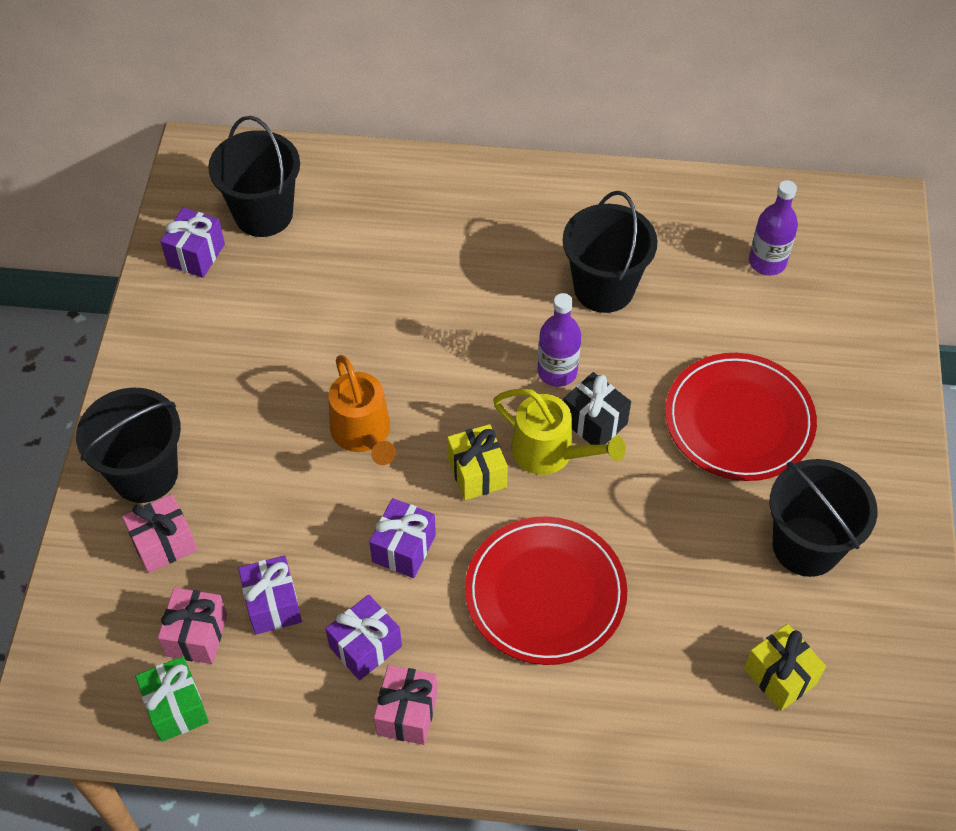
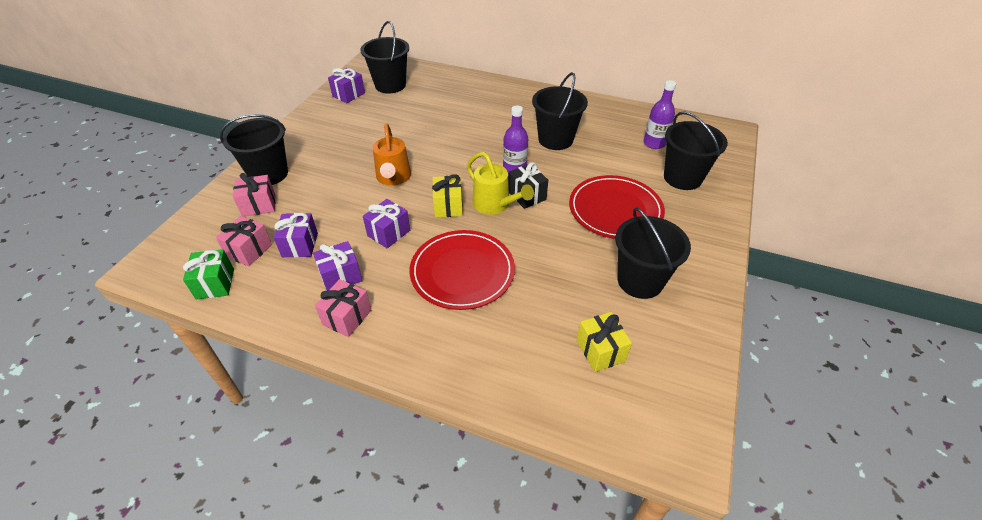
camera: 15 degrees right, 10 degrees down
none -> black bucket [664,111,728,190]

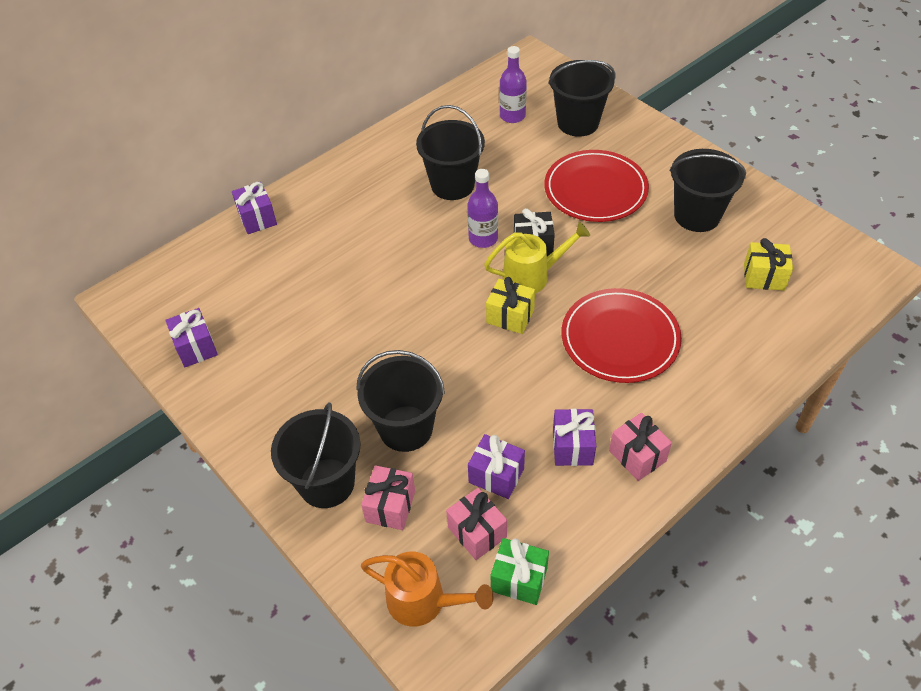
camera: 60 degrees left, 5 degrees up
black bucket [360,21,409,94] -> black bucket moved to [356,350,445,452]
purple gift [363,199,410,249] -> purple gift moved to [232,182,277,234]
orange watering can [373,124,411,186] -> orange watering can moved to [361,552,494,627]

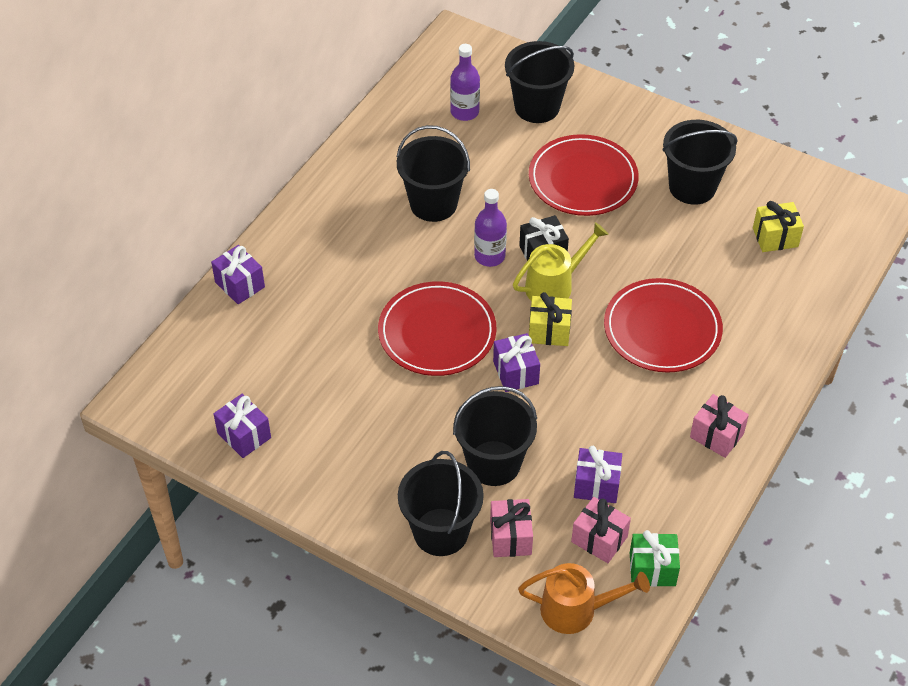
camera: 20 degrees left, 0 degrees up
purple gift [553,409,596,466] -> purple gift moved to [493,333,540,392]
none -> red plate [378,281,497,376]

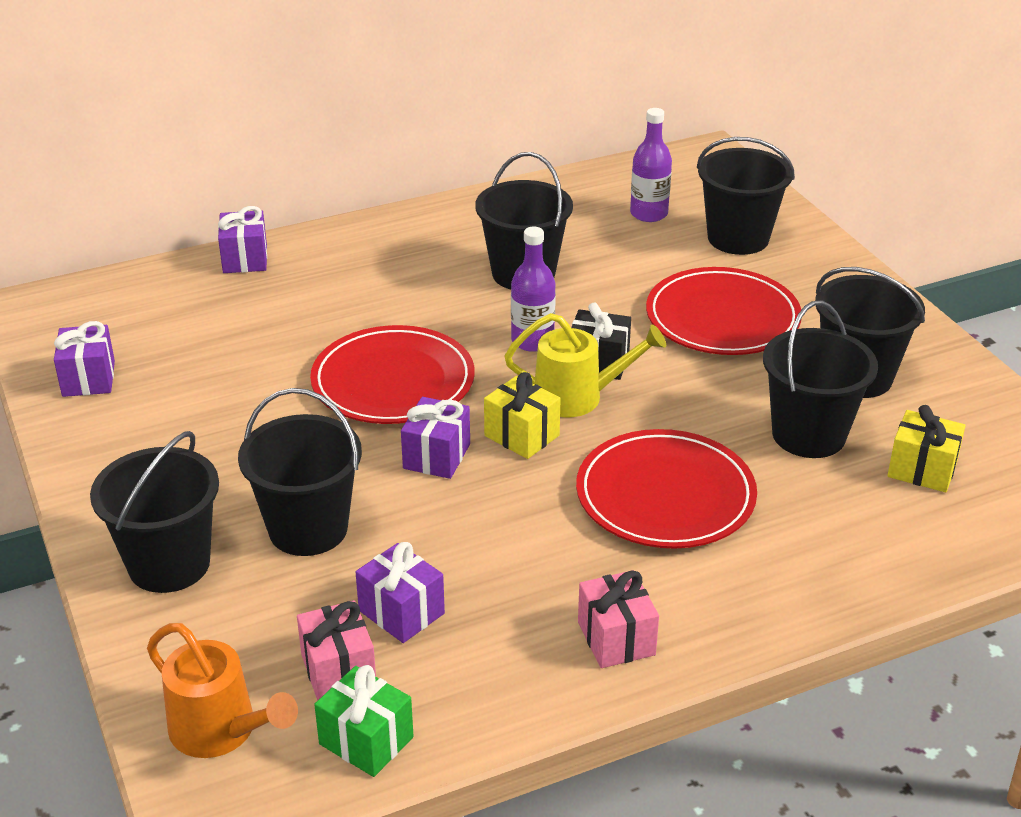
camera: 35 degrees right, 15 degrees down
pink gift [490,499,533,557] -> none
none -> black bucket [763,301,878,458]

